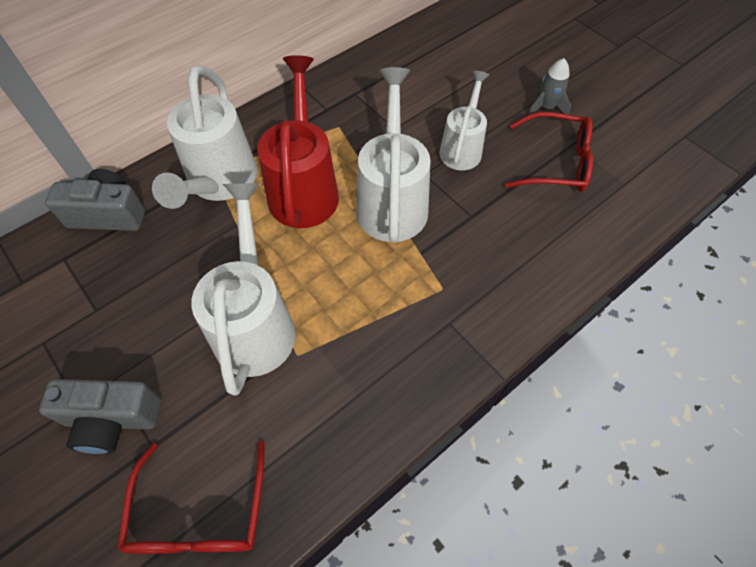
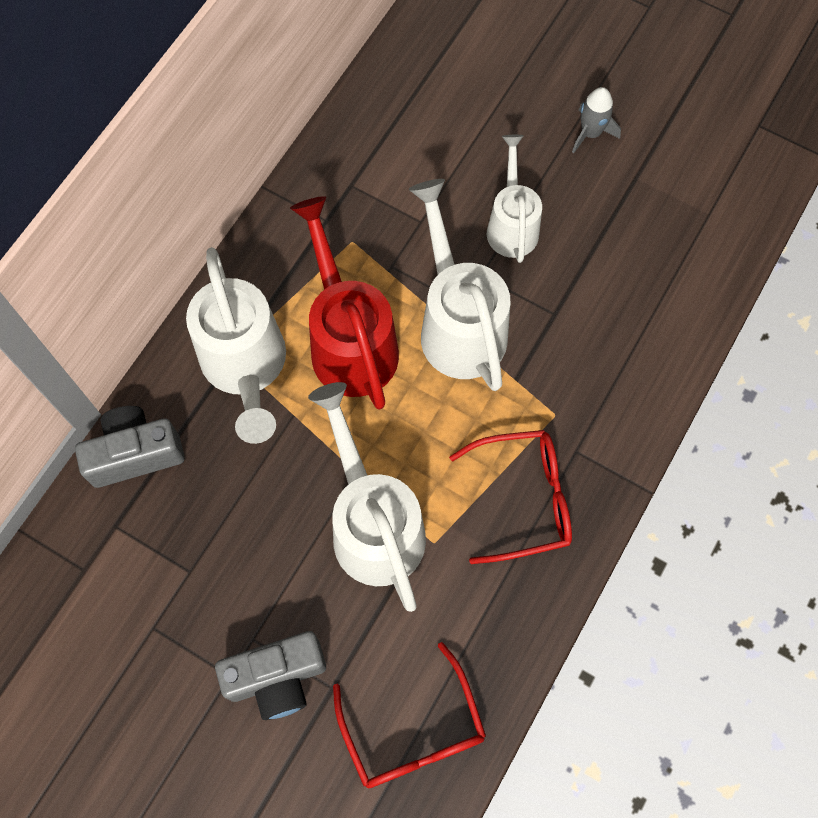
camera: 20 degrees left, 10 degrees up
red glasses [505,112,593,192] -> red glasses moved to [449,430,572,564]

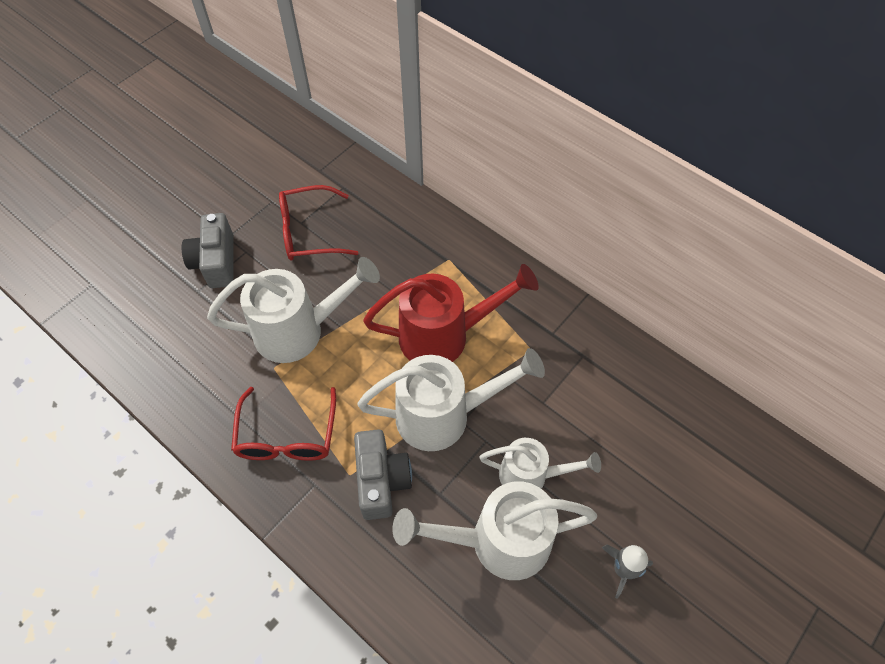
camera: 100 degrees right, 10 degrees down
grey camera [75,406,185,488] -> grey camera moved to [354,429,412,520]
white watering can [186,247,286,444] -> white watering can moved to [393,481,597,580]
red glasses [333,642,486,788] -> red glasses moved to [279,185,358,261]

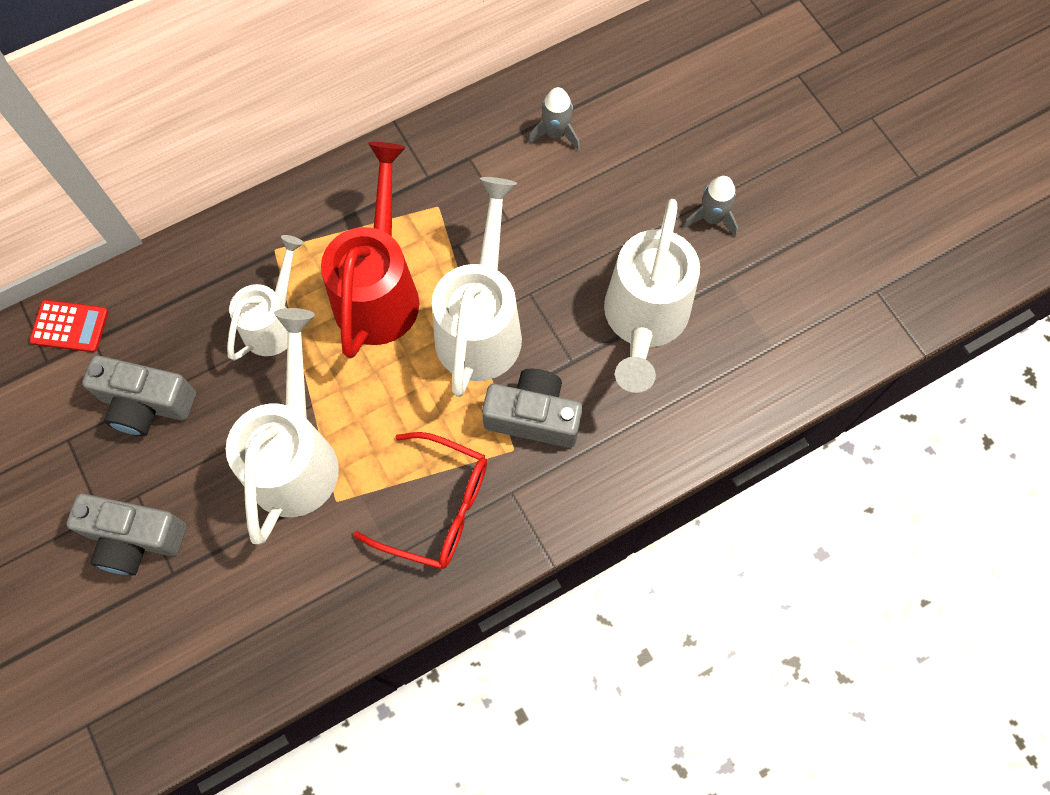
camera: 70 degrees left, 10 degrees up
red glasses [279,185,358,261] -> grey camera [82,355,196,436]
white watering can [479,438,601,489] -> white watering can moved to [227,235,304,361]
none -> red calculator [29,300,108,352]
none -> grey rocket [528,87,580,151]

